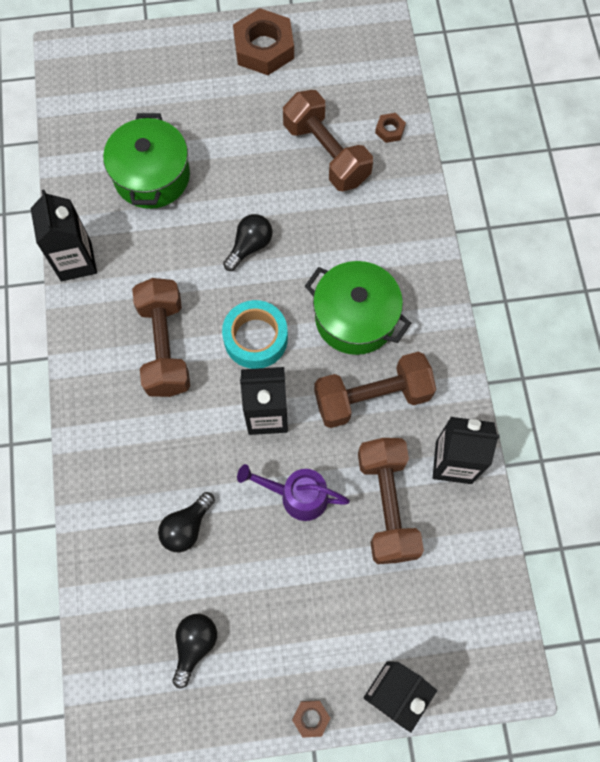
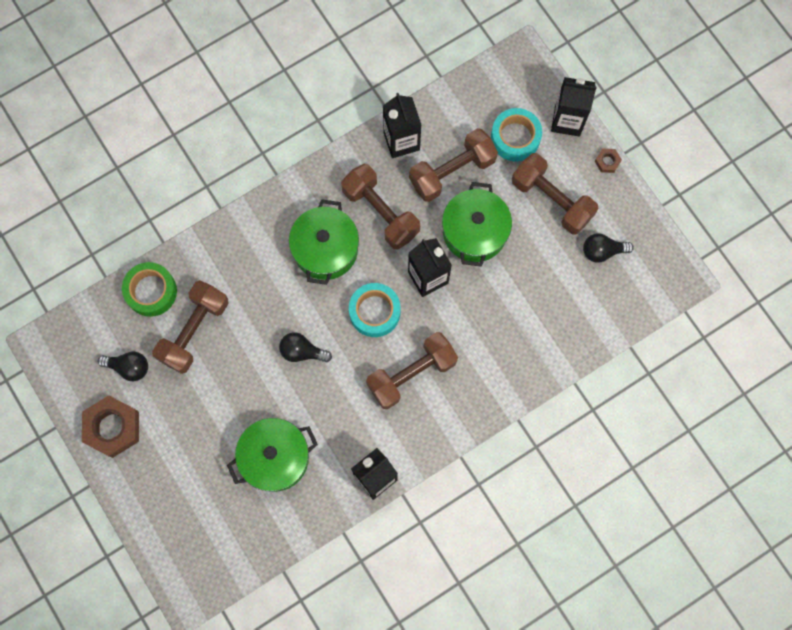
camera: 115 degrees left, 5 degrees up
black light bulb [158,492,215,552] -> black light bulb moved to [98,351,148,381]
purple watering can [237,464,350,521] -> green pot [442,182,512,267]
brown nut [375,113,406,143] -> green tape [122,262,177,317]
none -> turquoise tape [491,108,542,162]
none -> brown dumbbell [512,153,599,235]

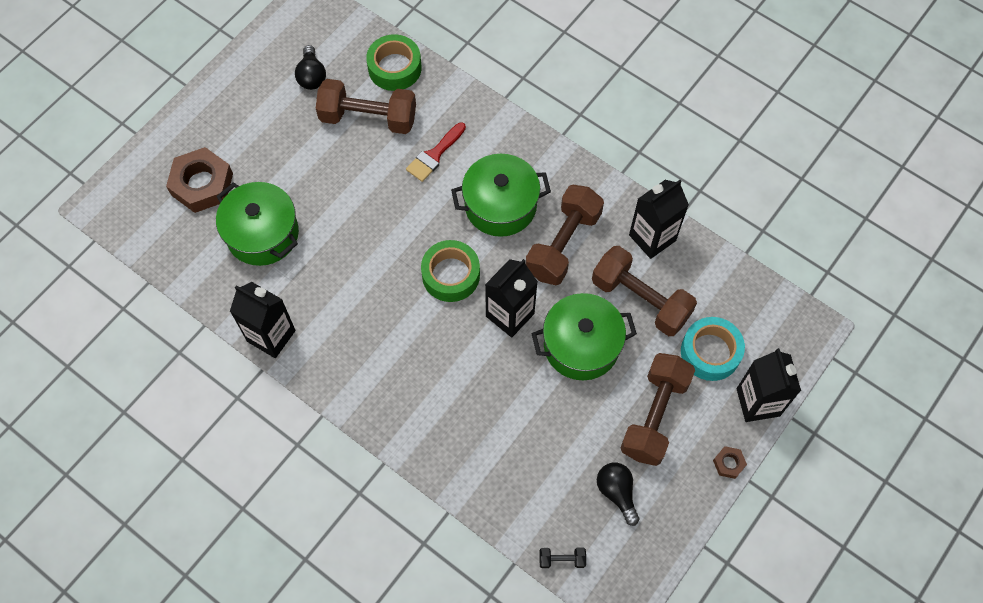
camera: 70 degrees right, 10 degrees down
brown nut [82,395,139,458] -> brown nut moved to [166,147,233,213]
black light bulb [279,332,332,362] -> none
turquoise tape [349,283,400,337] -> green tape [421,240,480,302]
brown dumbbell [366,332,458,409] -> none
none -> red brush [406,122,466,182]
none -> black dumbbell [539,548,586,568]

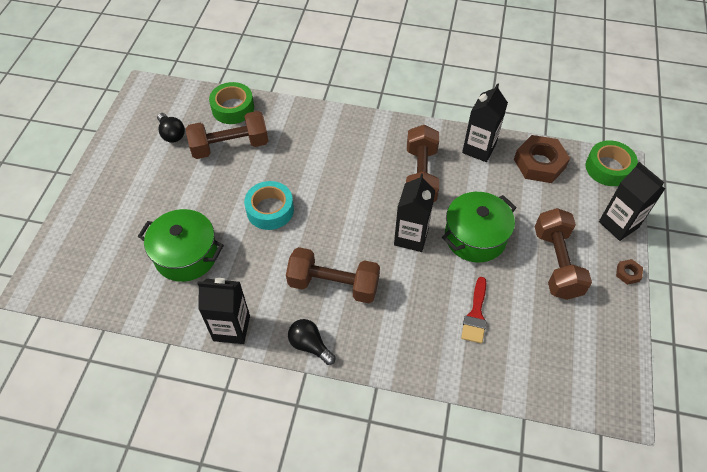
camera: 25 degrees left, 10 degrees down
brown nut [166,147,233,213] -> brown nut moved to [514,135,570,183]
red brush [406,122,466,182] -> red brush moved to [461,277,487,343]
green tape [421,240,480,302] -> green tape moved to [586,140,638,186]
green pot [451,154,551,237] -> none
black dumbbell [539,548,586,568] -> none
brown dumbbell [592,246,697,336] -> brown dumbbell moved to [286,247,380,303]
black light bulb [597,463,640,526] -> black light bulb moved to [288,319,335,365]
turquoise tape [681,317,745,381] -> turquoise tape moved to [244,181,294,230]

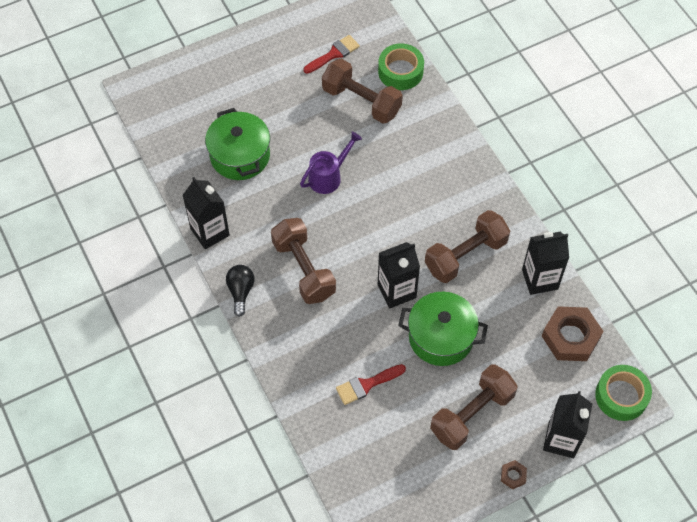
camera: 50 degrees right, 5 degrees up
black light bulb [157,113,185,143] -> red brush [304,35,360,74]
turquoise tape [244,181,294,230] -> purple watering can [300,131,362,194]

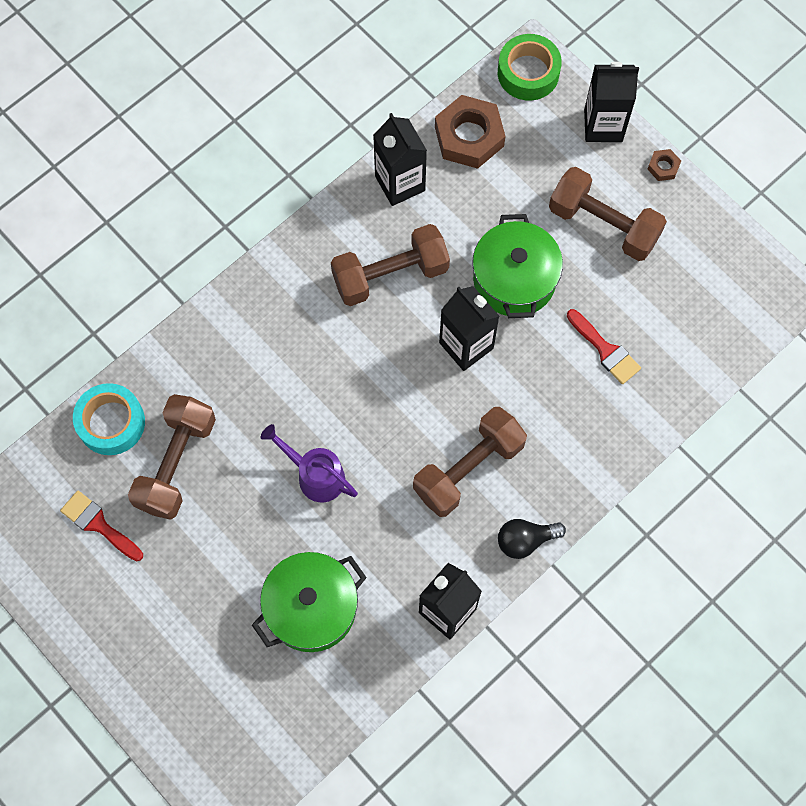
camera: 105 degrees left, 10 degrees up
green tape [378,43,424,90] -> turquoise tape [73,383,145,455]
brown dumbbell [425,210,510,283] -> brown dumbbell turned 60 degrees counterclockwise [331,224,450,306]

